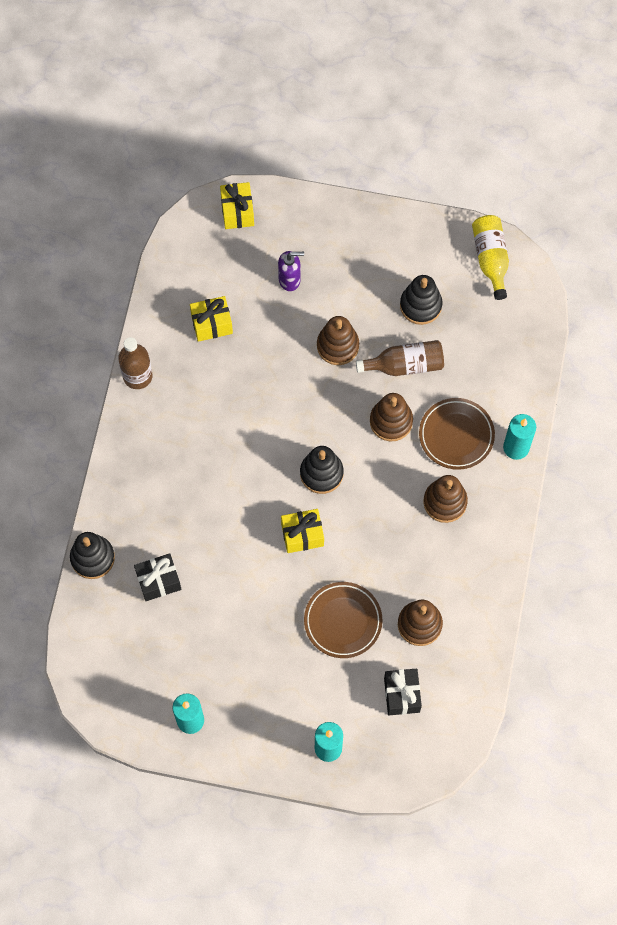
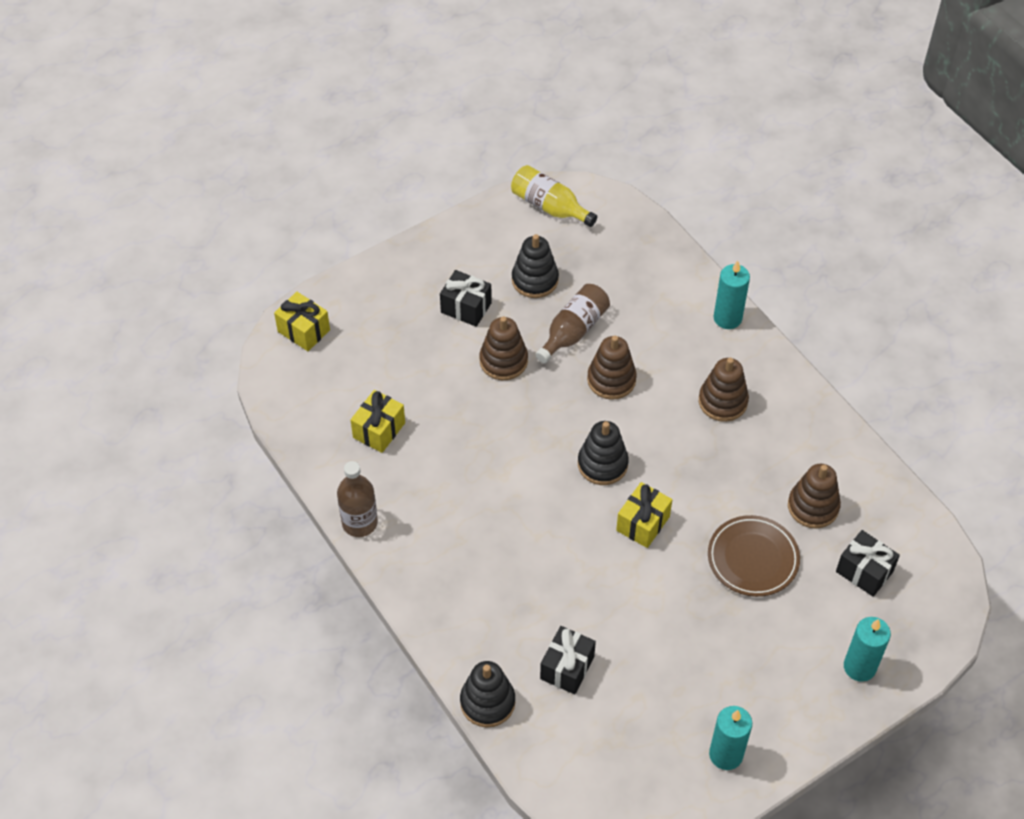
camera: 45 degrees left, 15 degrees down
purple soap dispenser [278,251,304,291] -> none
brown plate [419,398,495,470] -> none
none -> black gift [440,270,492,327]

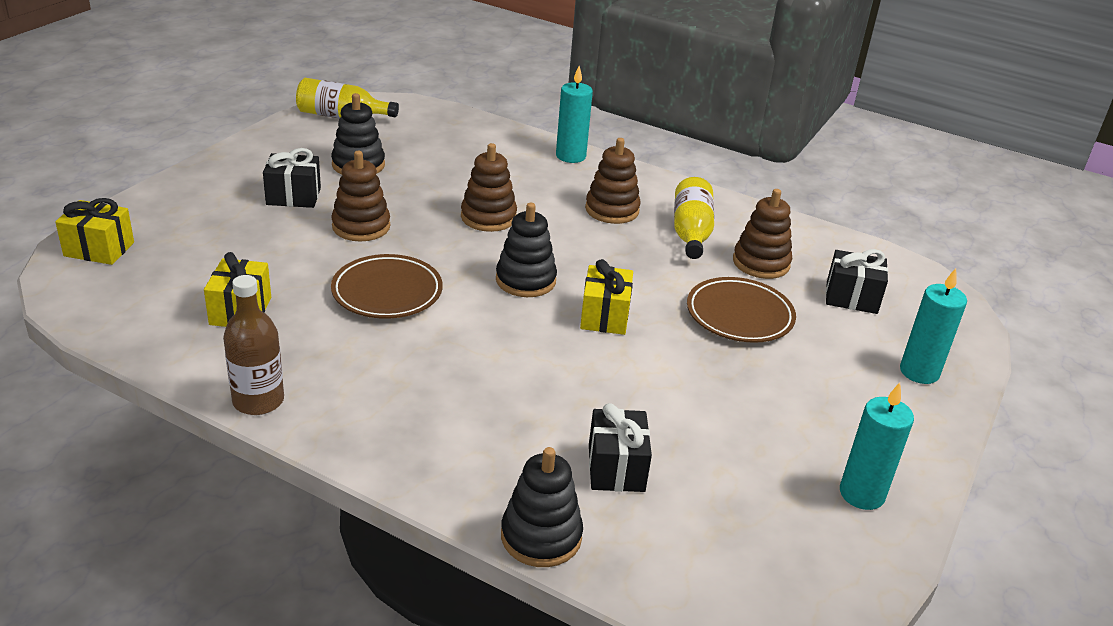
camera: 30 degrees left, 20 degrees down
brown bottle [535,284,610,363] -> none
none -> brown plate [331,254,443,319]
none -> yellow bottle [674,177,714,259]

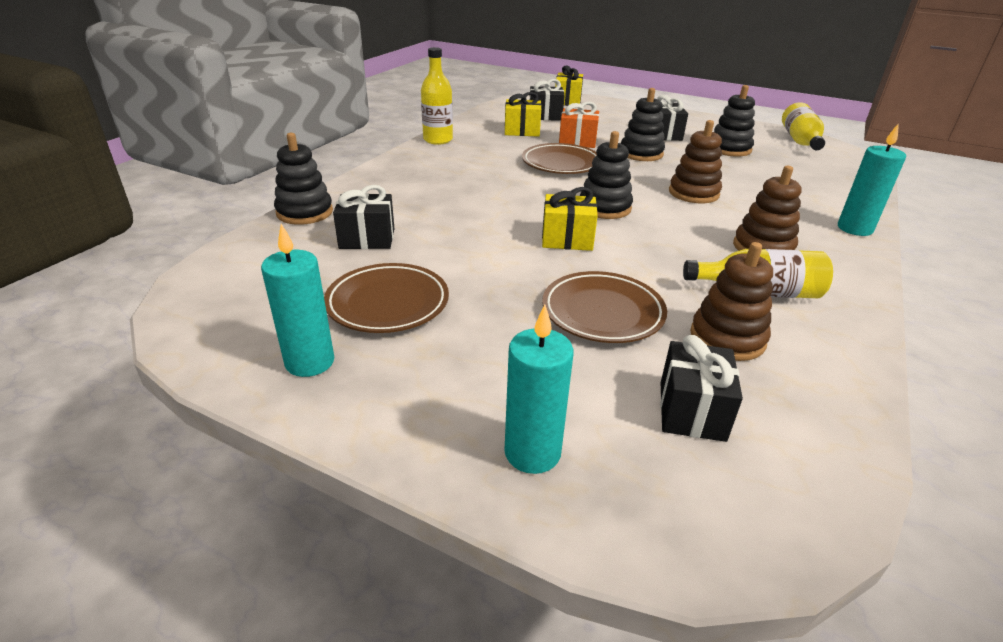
camera: 90 degrees right, 0 degrees up
brown bottle [223,275,284,415] -> yellow bottle [421,47,453,145]
brown stacking toy [331,151,390,241] -> black stacking toy [621,88,665,161]
none -> brown plate [324,263,449,333]
none -> black gift [530,79,565,121]
none -> orange gift [559,102,599,148]

